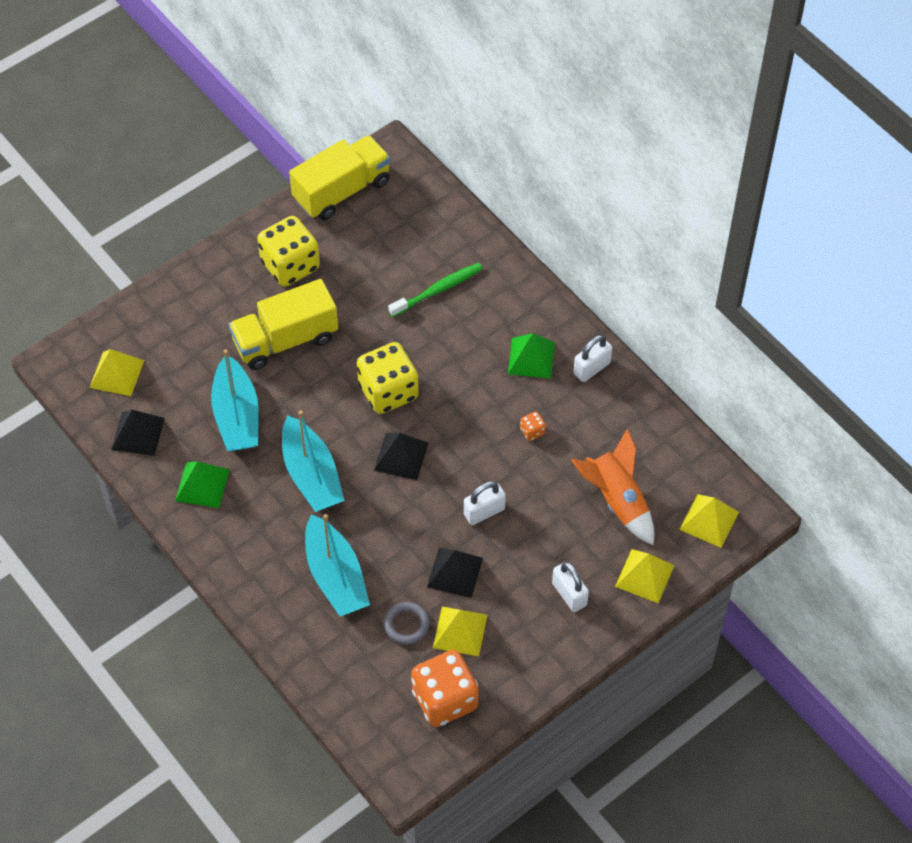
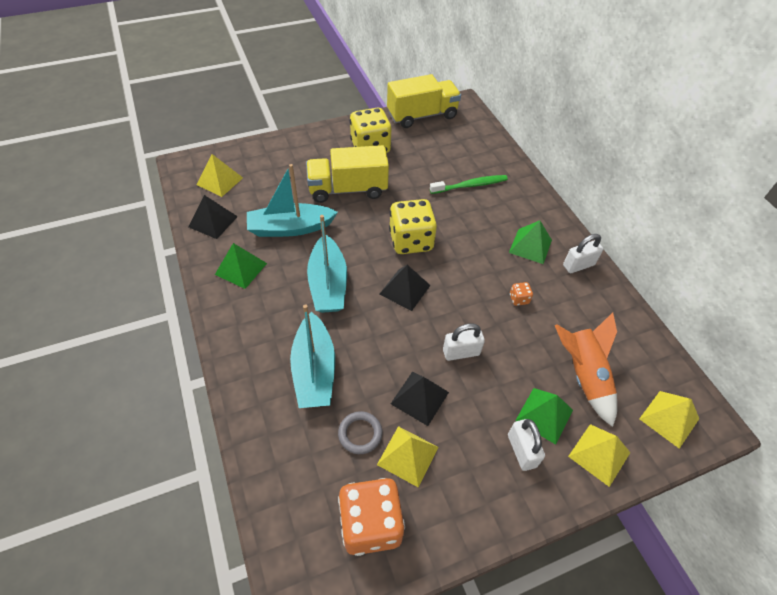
camera: 15 degrees right, 5 degrees down
turquoise boat [211,349,259,451] -> turquoise boat turned 75 degrees clockwise [247,164,338,237]
none -> green pyramid [515,388,573,445]

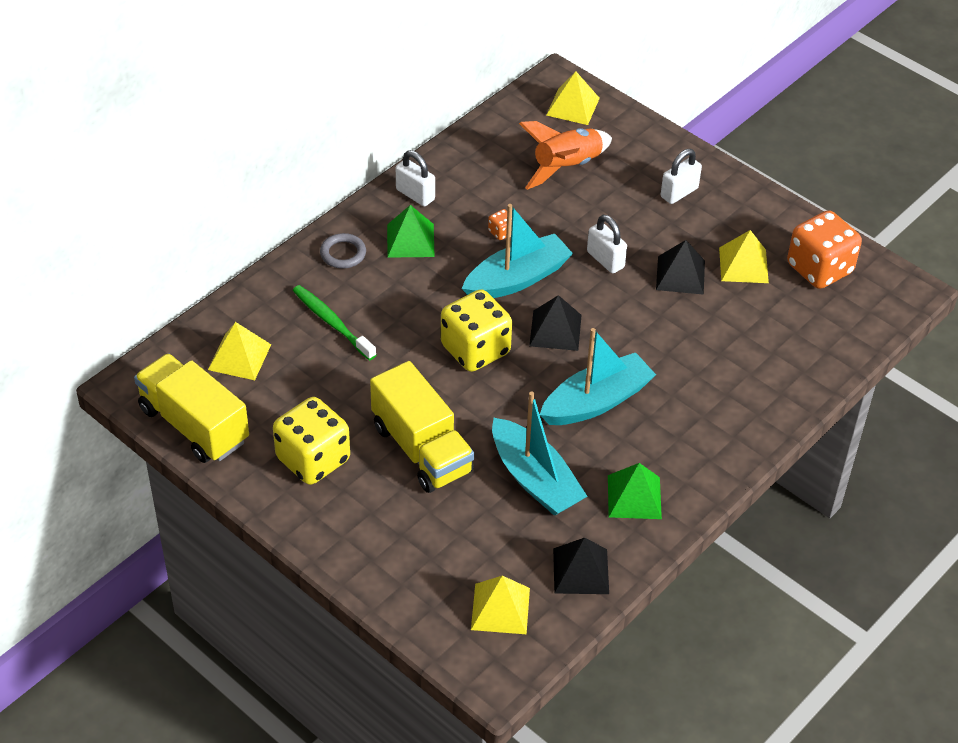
camera: 115 degrees left, 5 degrees down
turquoise boat [290,304,335,408] -> turquoise boat moved to [462,204,573,298]
grey ring [338,411,383,454] -> grey ring moved to [320,233,366,269]
green pyramid [515,388,573,445] -> none
yellow pyramid [568,424,630,487] -> yellow pyramid moved to [208,322,271,380]

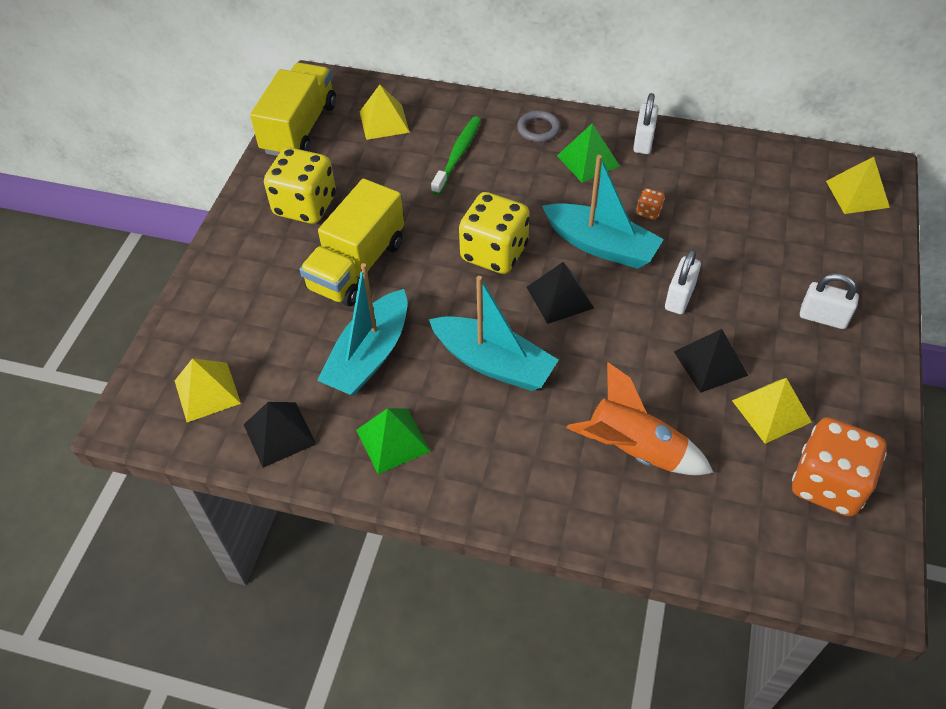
camera: 65 degrees right, 5 degrees up
orange rocket [519,121,612,190] -> orange rocket moved to [567,362,714,475]

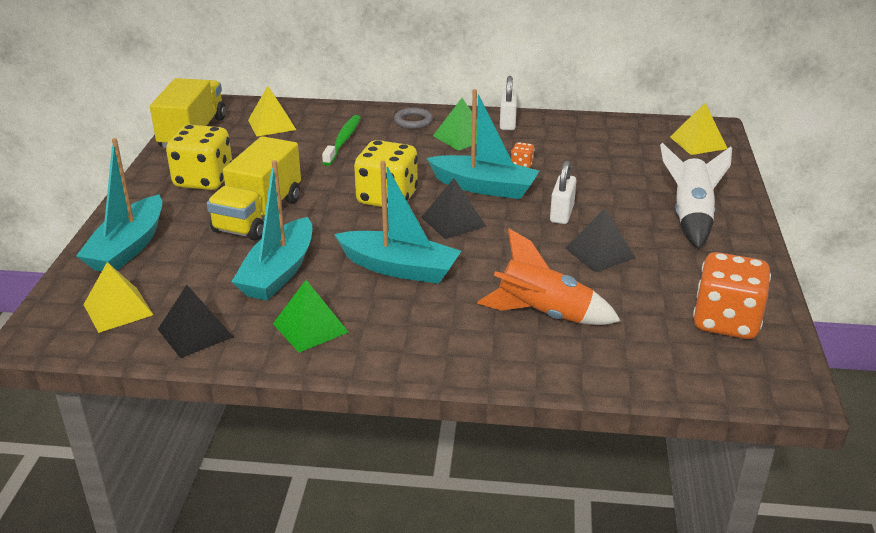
camera: 10 degrees left, 20 degrees down
yellow pyramid [732,378,812,444] -> none
white padlock [800,273,859,329] -> white rocket [660,143,732,249]
none -> turquoise boat [76,138,162,272]

